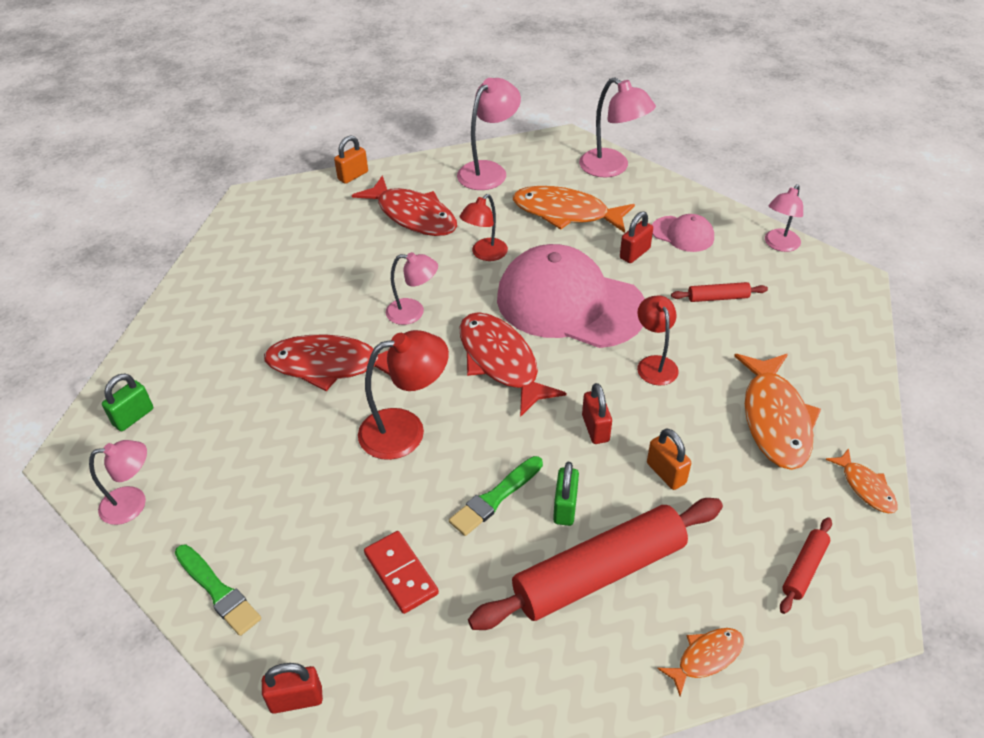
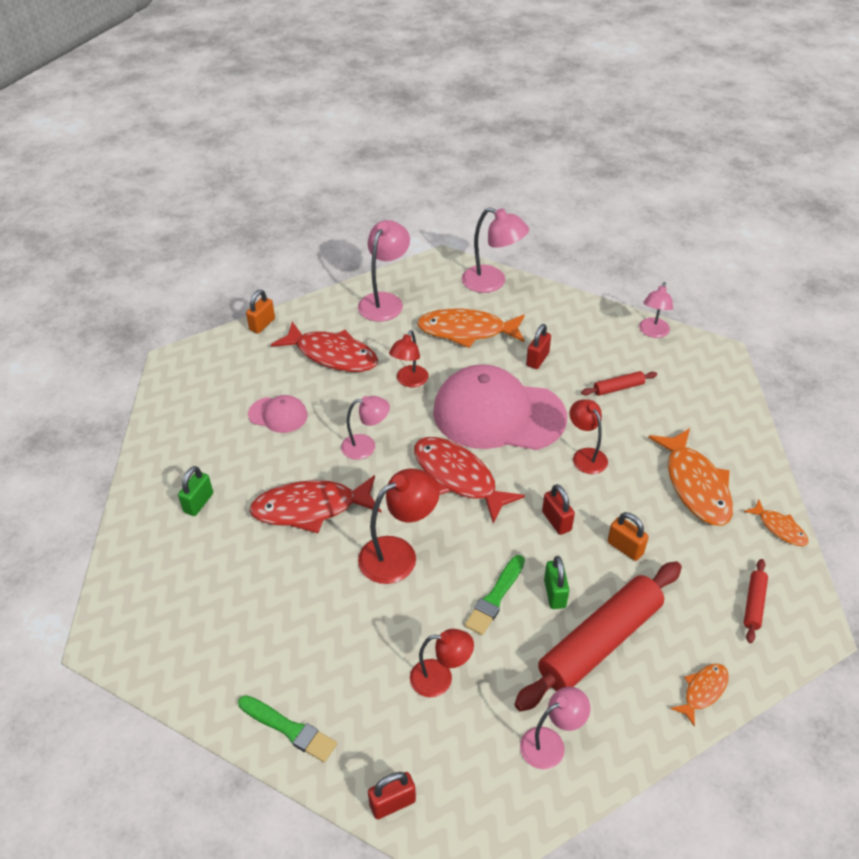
camera: 15 degrees left, 0 degrees up
pink lamp [89,440,147,525] -> pink lamp moved to [520,687,591,769]
green padlock [102,373,153,431] -> green padlock moved to [178,466,213,516]
red domino [364,531,439,614] -> red lamp [410,629,474,697]
pink cap [652,214,714,252] -> pink cap moved to [248,395,308,433]

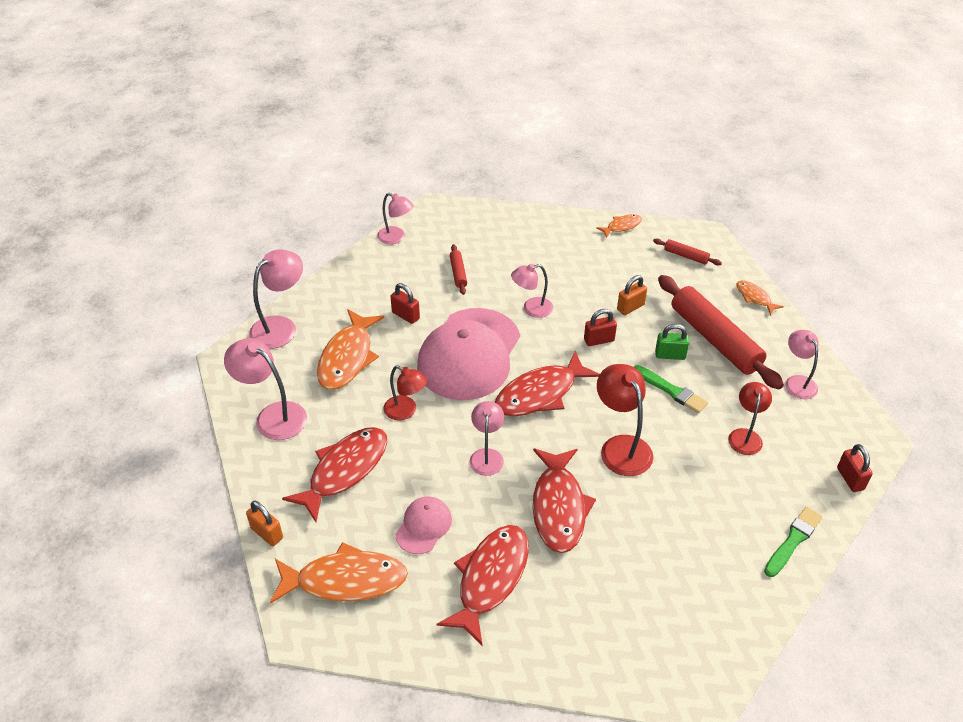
camera: 80 degrees left, 0 degrees up
green padlock [178,466,213,516] -> none
red lamp [569,399,608,474] -> pink lamp [511,264,553,318]
orange fish [648,428,733,526] -> orange fish moved to [270,542,408,604]
none -> red fish [436,525,529,646]

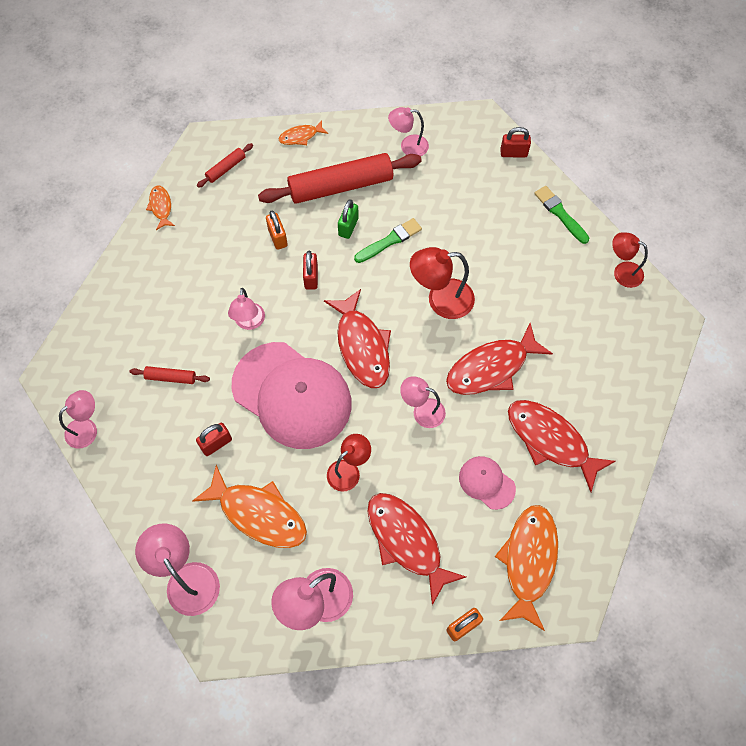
camera: 75 degrees left, 20 degrees up
red fish [533,448,596,553] -> red fish turned 135 degrees clockwise [446,323,553,395]
red lamp [728,382,772,455] -> red lamp moved to [612,232,648,288]

